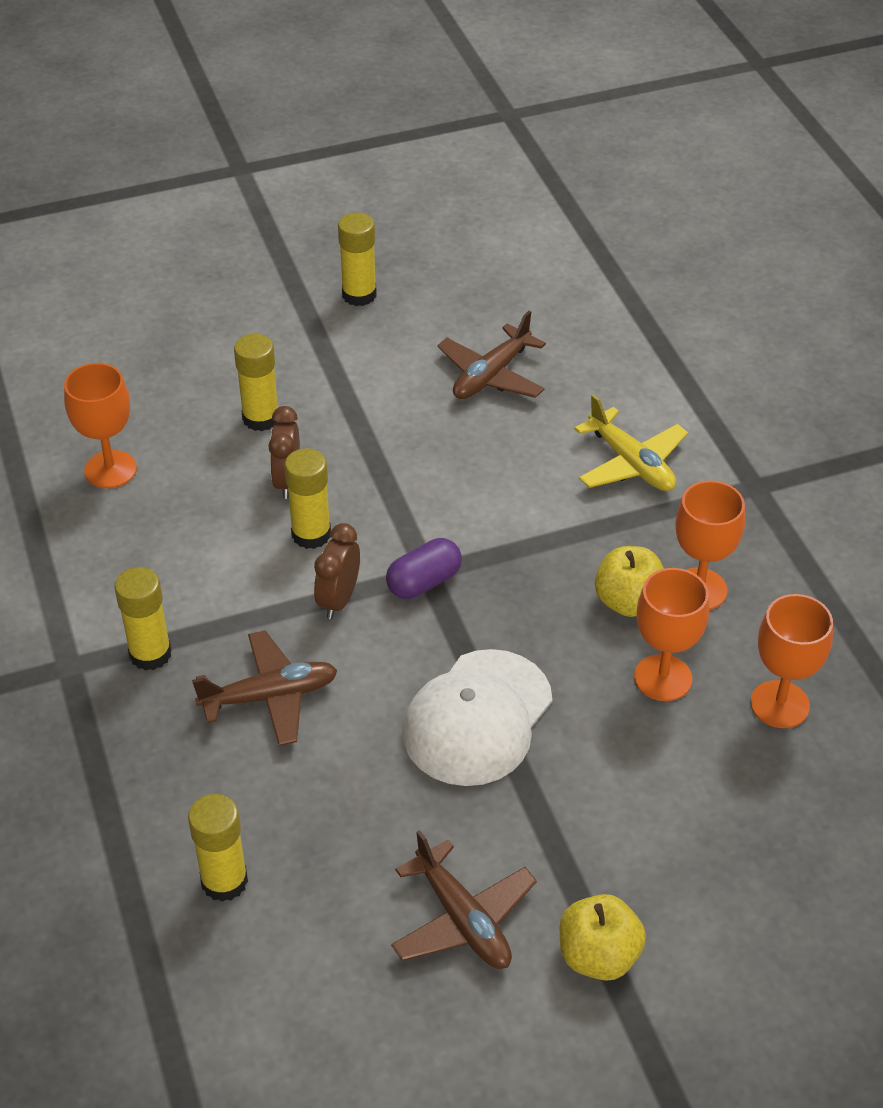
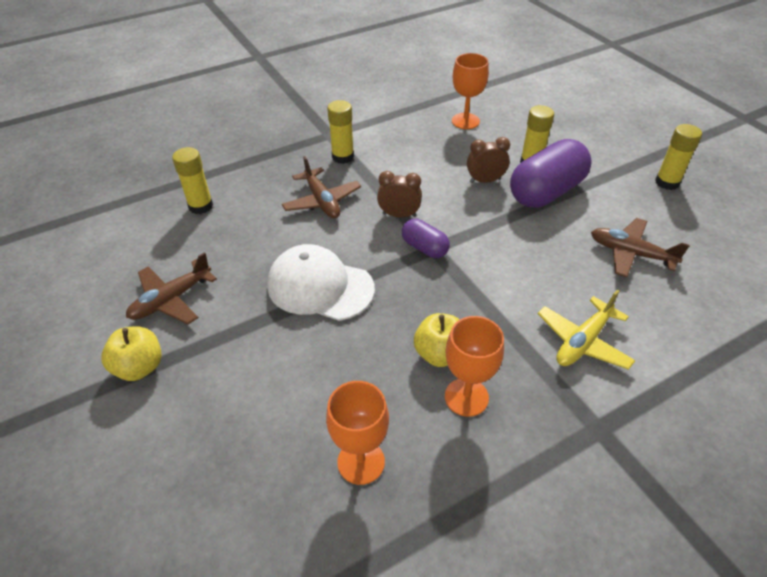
camera: 80 degrees right, 0 degrees up
yellow glue stick [285,448,331,549] -> none
orange goblet [634,568,709,701] -> none
none -> purple capsule [510,139,592,208]

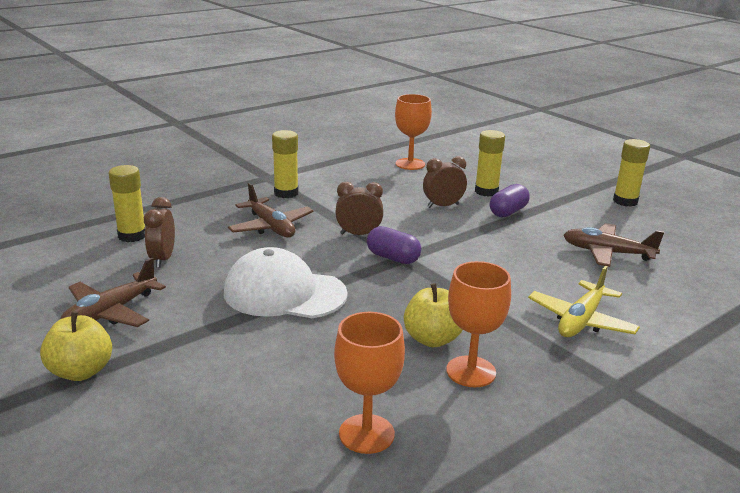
camera: 10 degrees left, 20 degrees down
purple capsule [510,139,592,208] -> purple capsule [490,184,530,217], size x0.52
none -> brown clock [144,197,175,268]

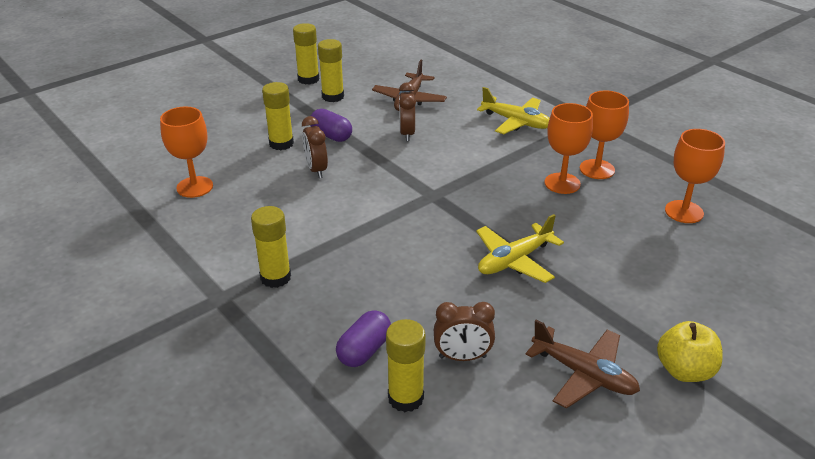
camera: 90 degrees left, 10 degrees up
white cap [224,247,348,318] -> yellow plane [476,214,564,283]
brown plane [228,183,313,237] -> none
brown clock [335,182,383,235] -> brown clock moved to [399,82,416,141]
purple capsule [367,226,421,264] -> purple capsule moved to [336,310,391,367]
yellow apple [404,283,463,347] -> orange goblet [545,103,593,194]
none -> yellow glue stick [318,39,344,102]

